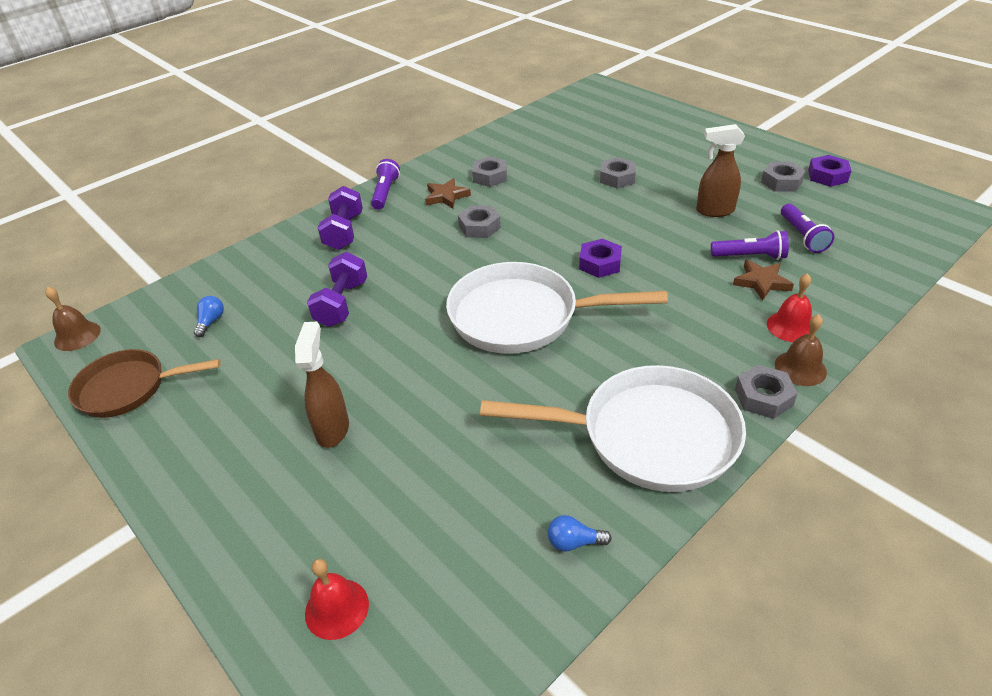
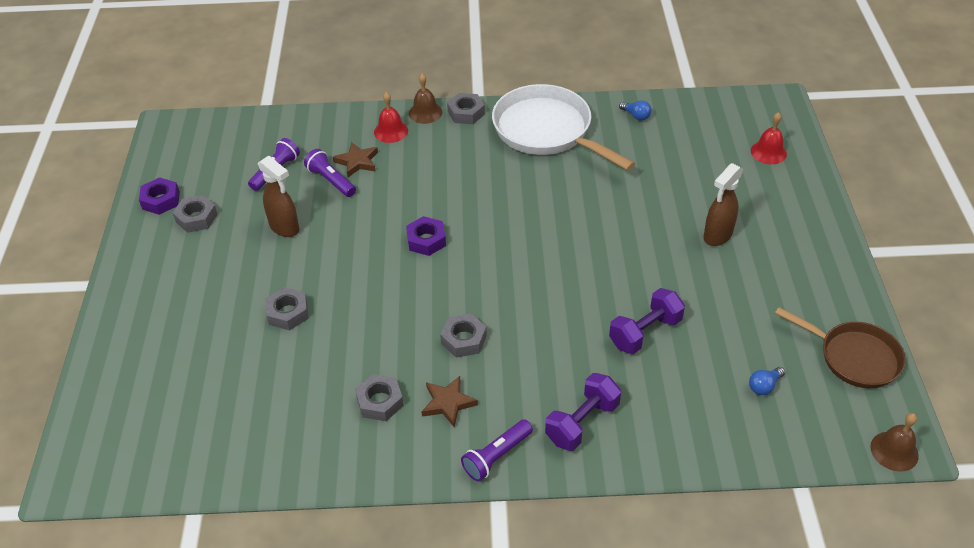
camera: 140 degrees left, 5 degrees up
white pan [446,262,668,354] -> none

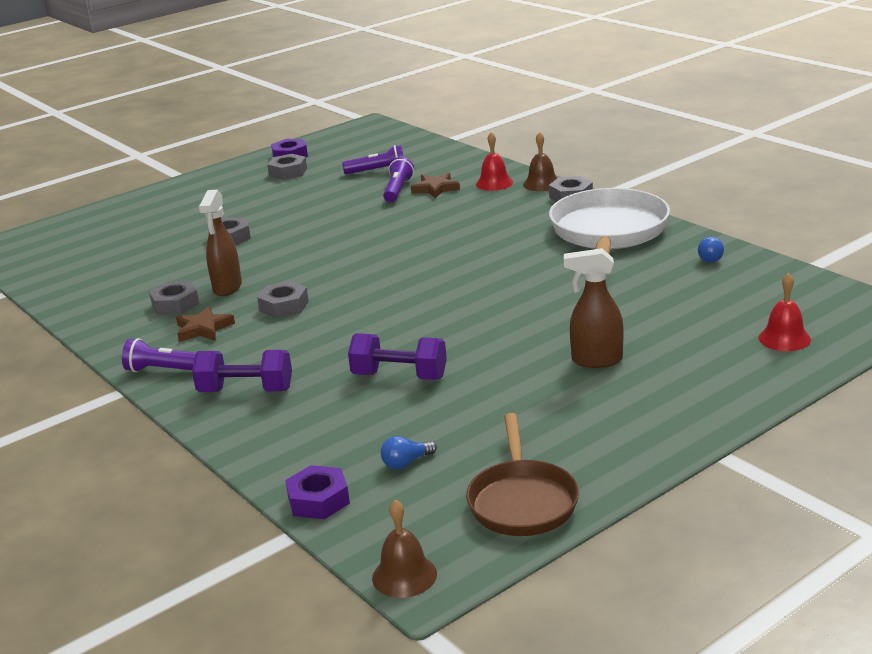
camera: 55 degrees right, 20 degrees down
brown spray bottle [258,156,299,237] -> brown spray bottle moved to [199,190,242,296]
purple nut [406,216,446,256] -> purple nut moved to [285,465,350,519]
blue light bulb [749,367,785,395] -> blue light bulb turned 45 degrees counterclockwise [380,436,437,469]

